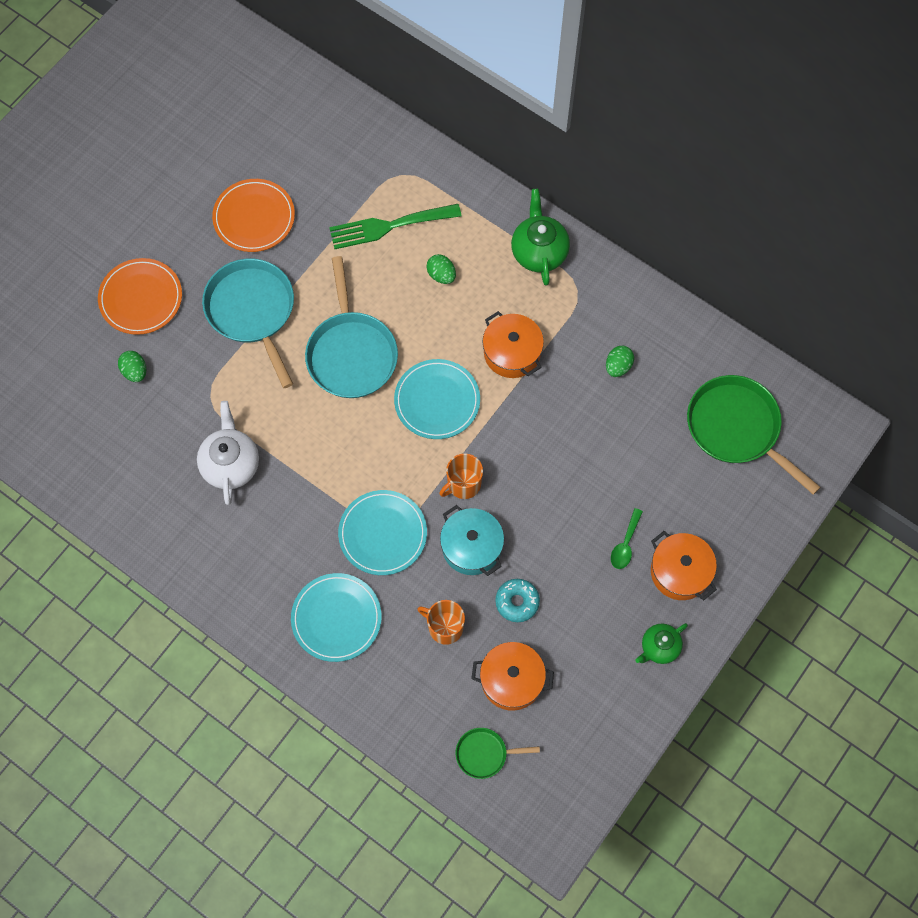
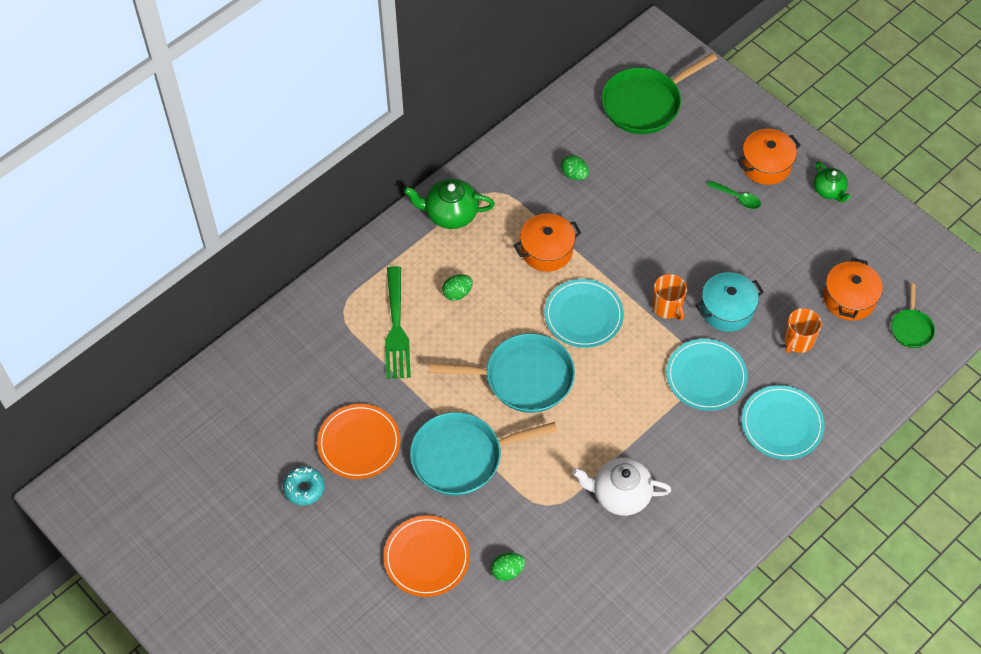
camera: 80 degrees left, 10 degrees down
turquoise donut [495,579,540,622] -> turquoise donut moved to [283,466,325,506]

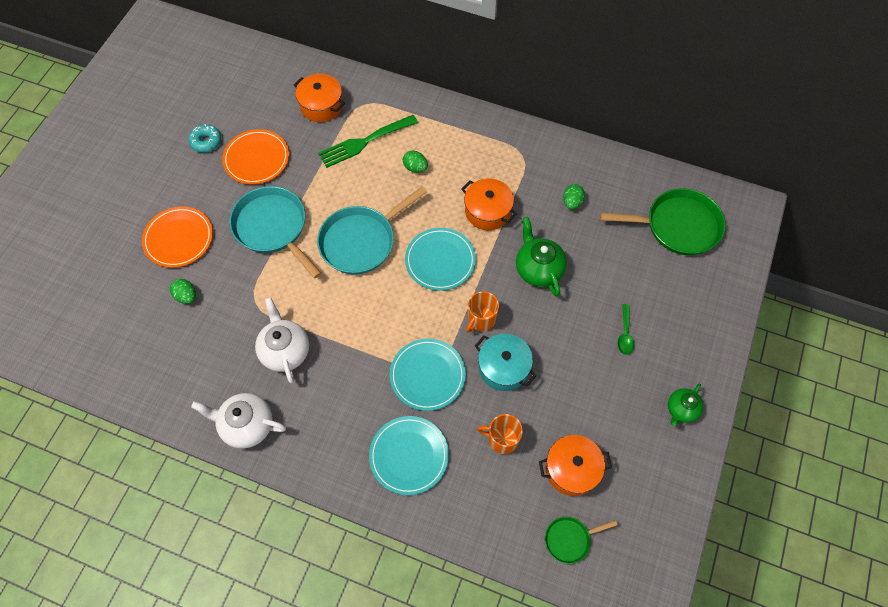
camera: 65 degrees right, 5 degrees up
green teapot [404,179,495,229] -> green teapot moved to [516,217,567,296]
turquoise pan [429,333,575,413] -> turquoise pan turned 75 degrees clockwise [317,187,427,274]
green pan [602,53,717,134] -> green pan turned 150 degrees clockwise [600,188,725,255]
orange pot [738,129,800,185] -> orange pot moved to [294,74,345,122]
none -> white teapot [191,393,286,449]

